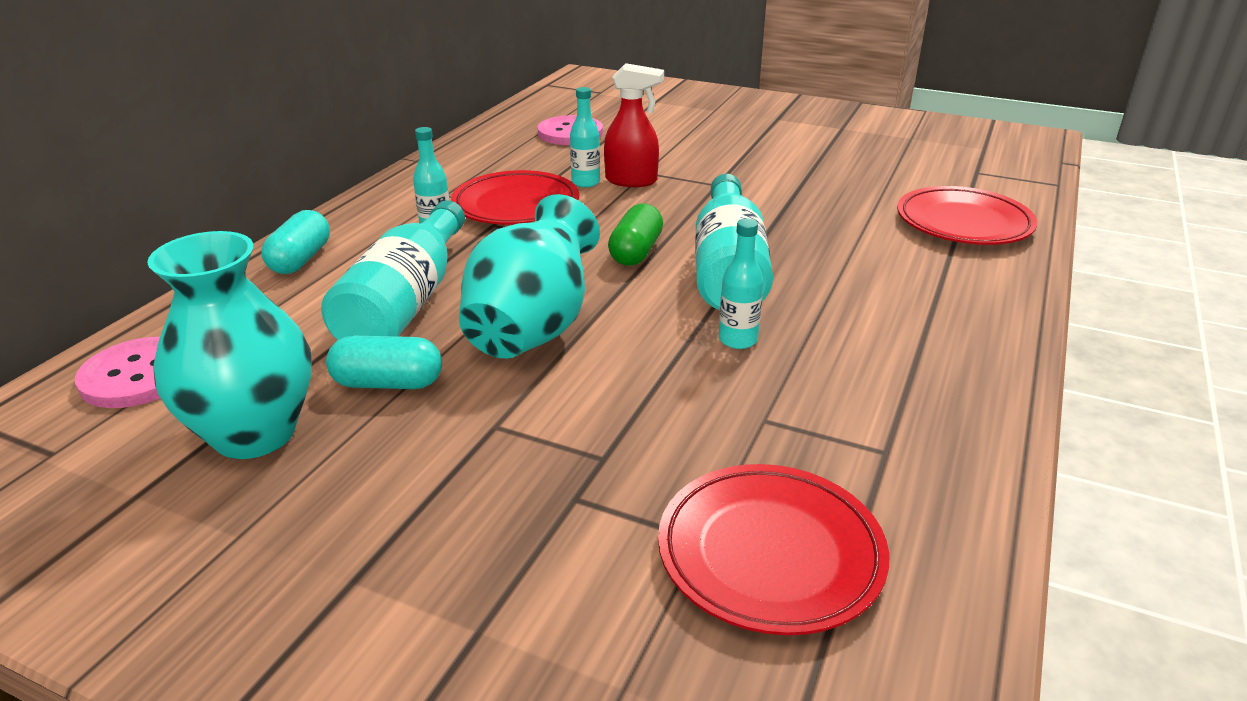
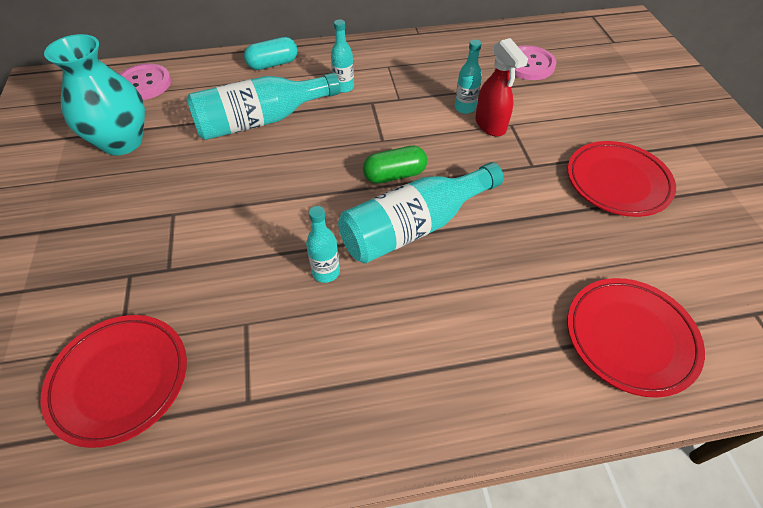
camera: 55 degrees right, 20 degrees up
turquoise capsule [326,336,442,389] -> none
red plate [451,170,579,225] -> red plate moved to [567,141,676,217]
turquoise vase [459,194,600,359] -> none

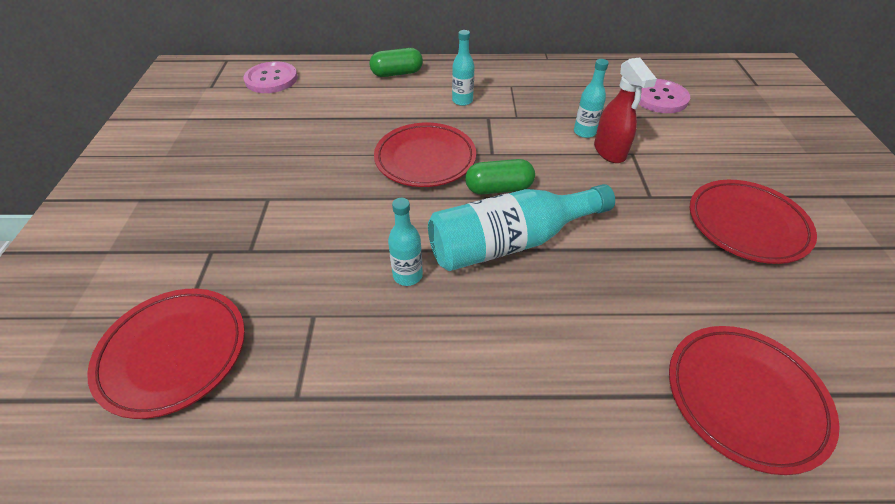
camera: 10 degrees right, 5 degrees down
turquoise vase [44,34,145,156] -> none
turquoise bottle [186,73,340,140] -> none
turquoise capsule [244,37,298,70] -> green capsule [370,48,423,77]
none -> red plate [374,123,476,187]

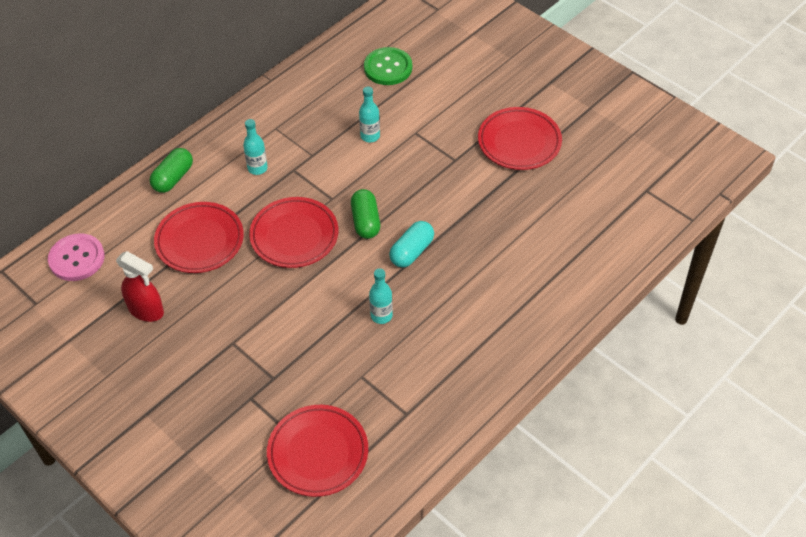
camera: 45 degrees left, 5 degrees up
turquoise bottle [428,184,615,271] -> turquoise capsule [389,221,434,267]
green capsule [465,159,535,194] -> green capsule turned 45 degrees counterclockwise [351,189,380,239]
red spray bottle [594,57,657,163] -> red spray bottle moved to [116,251,164,322]
pink button [634,79,690,113] -> green button [364,47,412,85]
red plate [669,326,840,475] -> red plate moved to [154,202,244,273]

